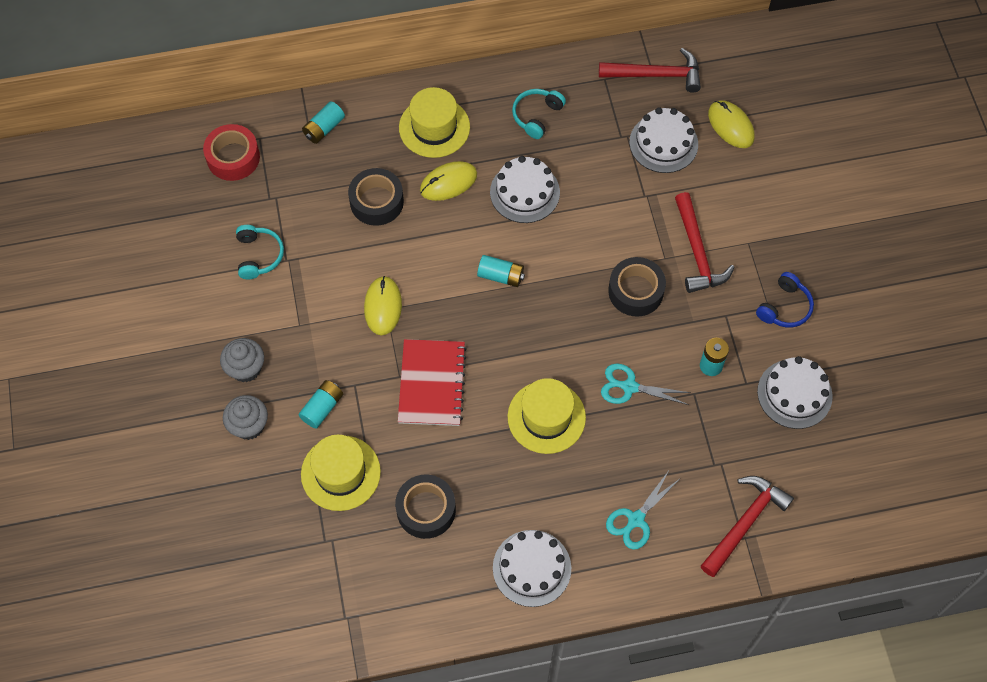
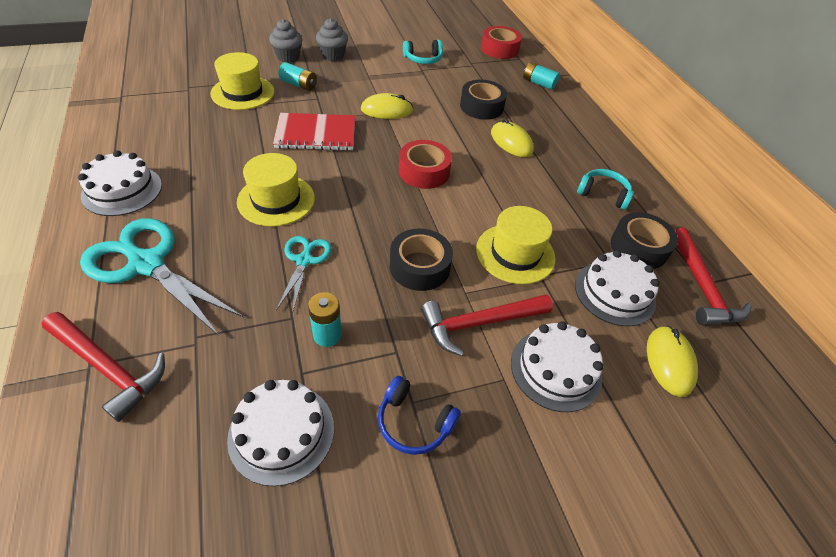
camera: 80 degrees right, 15 degrees down
black tape [395,475,456,539] -> black tape moved to [611,212,678,269]
yellow hat [399,87,470,158] -> yellow hat moved to [476,206,556,284]
turquoise battery [477,255,525,287] -> red tape [399,140,452,189]
white cake [490,156,560,223] -> white cake moved to [511,321,603,412]
turquoise scissors [606,472,679,550] -> turquoise scissors [80,218,244,336], size x1.83
yellow mouse [708,101,755,148] -> yellow mouse turned 45 degrees counterclockwise [647,326,698,397]

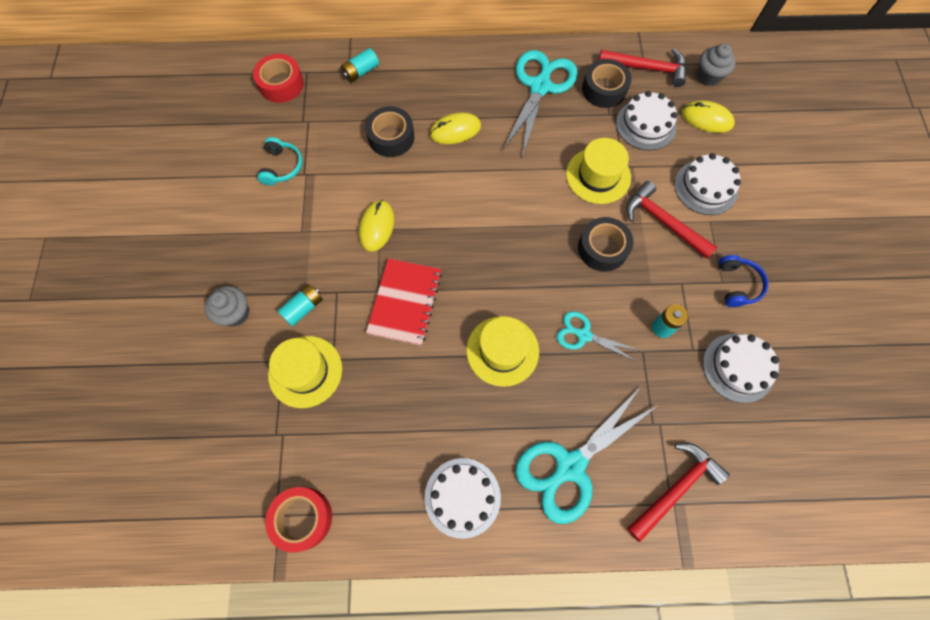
camera: 70 degrees left, 20 degrees up
grey cupcake [316,18,348,61] -> grey cupcake moved to [697,44,736,86]
blue headphones [378,376,461,455] -> blue headphones turned 45 degrees counterclockwise [719,255,768,307]
red tape [399,140,452,189] -> red tape moved to [265,487,332,552]
red hammer [421,294,553,356] -> red hammer turned 135 degrees clockwise [626,181,717,259]
turquoise headphones [577,169,634,210] -> turquoise scissors [503,50,578,157]

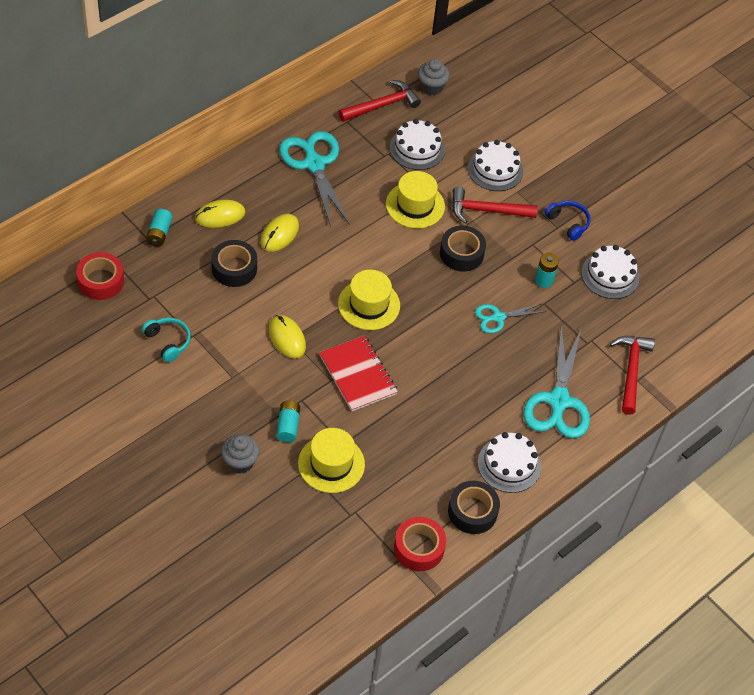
camera: 45 degrees left, 15 degrees down
yellow hat [466,316,539,387] -> yellow hat moved to [338,270,400,330]
black tape [582,59,632,108] -> black tape moved to [448,481,500,534]
yellow mouse [681,101,735,133] -> yellow mouse moved to [195,200,245,228]

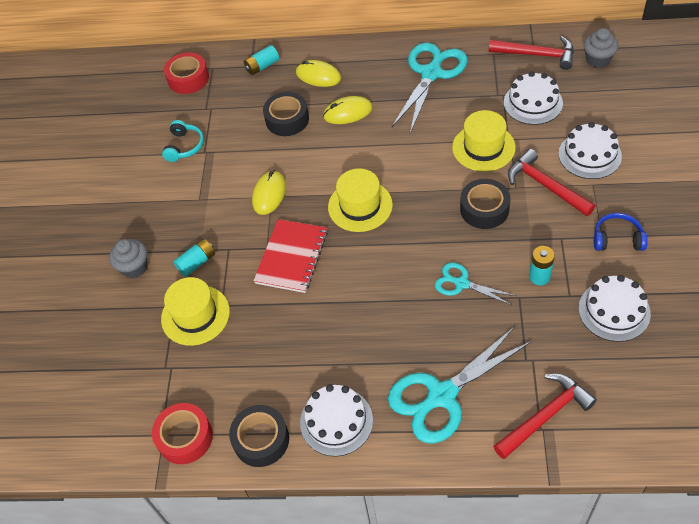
camera: 55 degrees right, 0 degrees up
blue headphones [545,201,591,241] -> blue headphones turned 90 degrees counterclockwise [594,213,648,251]

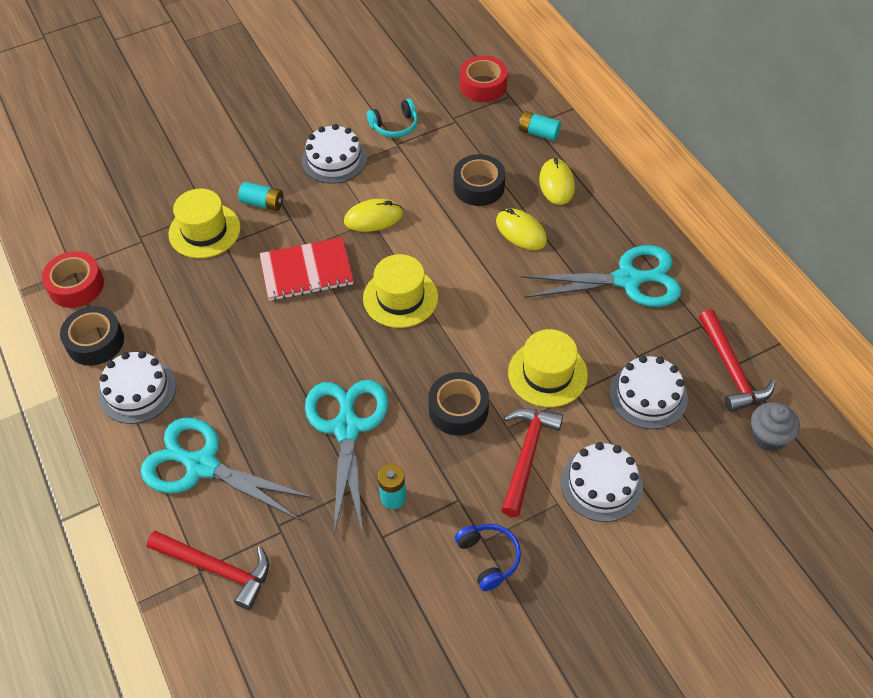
camera: 55 degrees right, 0 degrees up
grey cupcake [109,239,147,278] -> none
turquoise scissors [435,263,516,305] -> turquoise scissors [305,380,389,534], size x1.83
white cake [579,275,651,342] -> white cake moved to [302,124,367,184]

